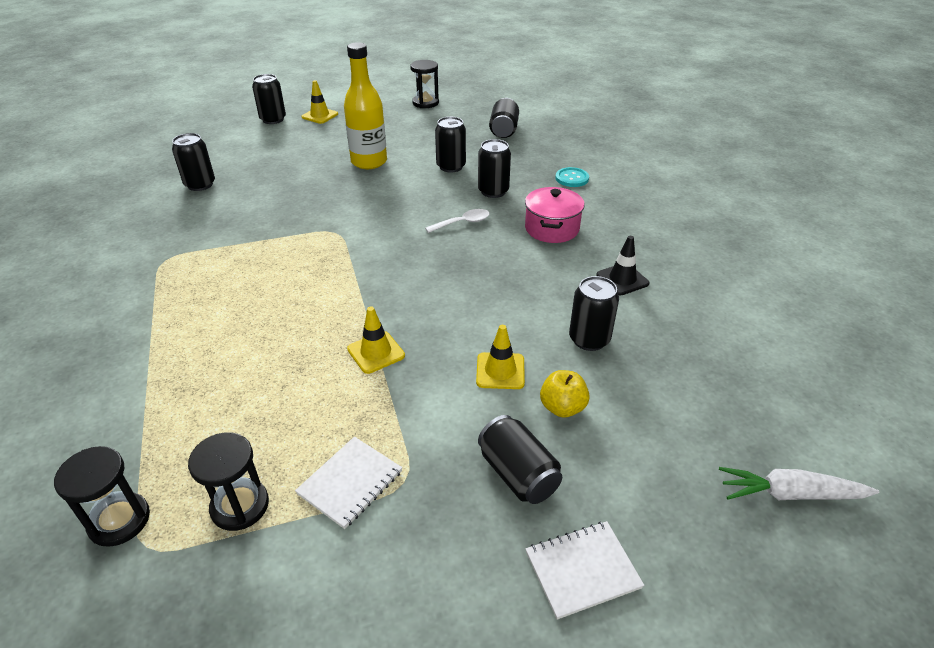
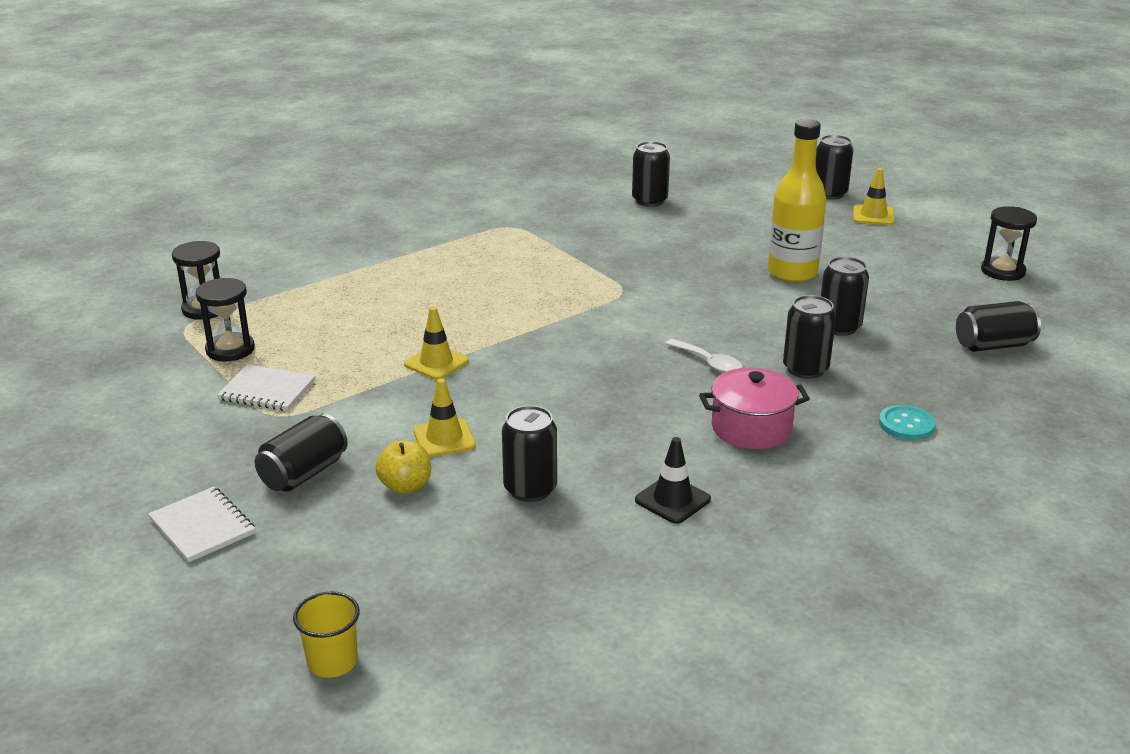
camera: 70 degrees right, 10 degrees down
white carrot [719,467,879,500] -> yellow cup [293,591,360,678]

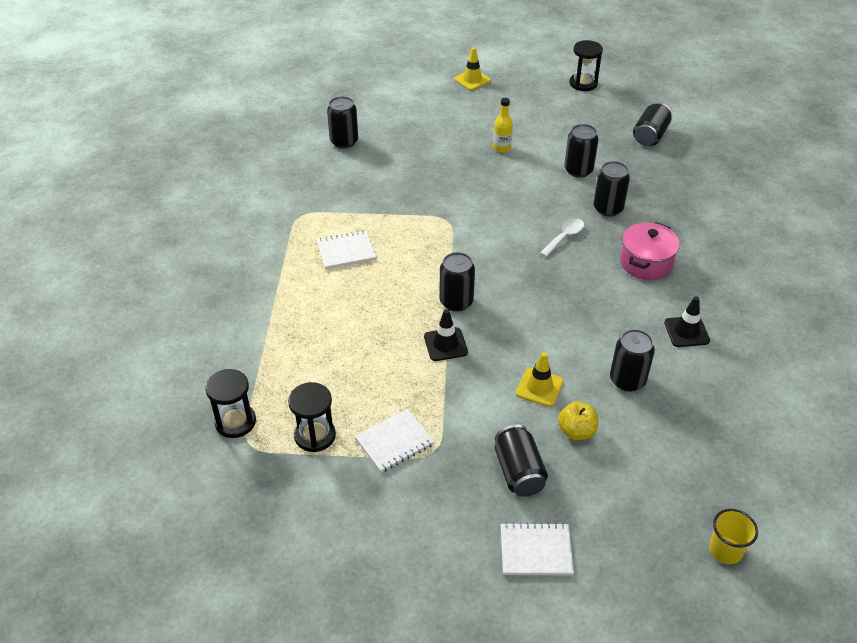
camera: 50 degrees left, 15 degrees up
yellow traffic cone [404,307,469,380] -> black traffic cone [424,309,468,361]
white spoon [665,339,742,373] -> white spoon turned 45 degrees counterclockwise [540,218,584,257]
yellow bottle [768,119,826,283] -> yellow bottle [493,98,513,153], size x0.50
black can [816,135,853,200] -> black can moved to [439,252,475,312]
turquoise button [879,405,935,440] -> none
none -> white notebook [317,230,376,269]

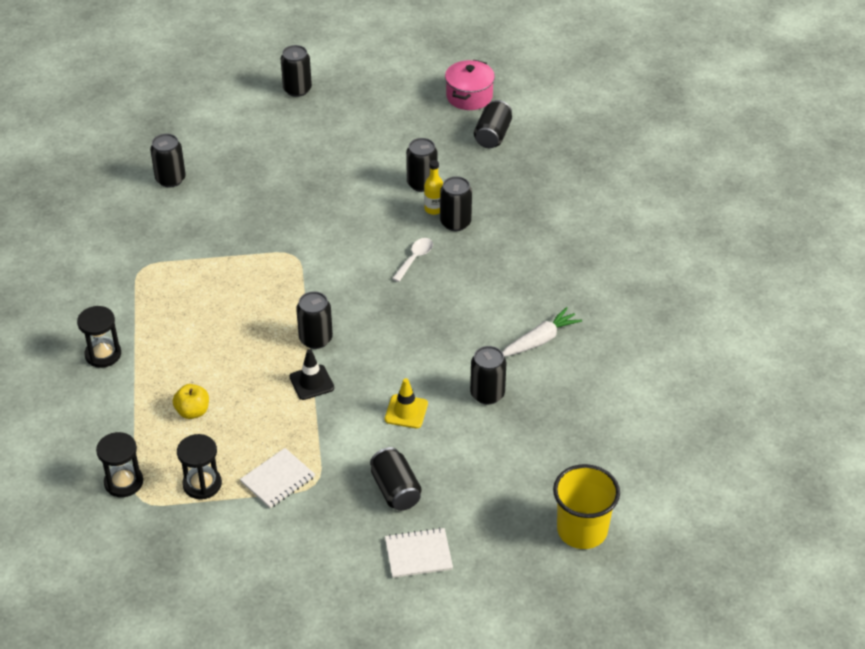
camera: 10 degrees left, 0 degrees up
white notebook [317,230,376,269] -> none
yellow traffic cone [454,47,491,91] -> black can [281,45,312,97]
yellow bottle [493,98,513,153] -> yellow bottle moved to [424,160,443,215]
yellow apple [558,401,598,440] -> yellow apple moved to [173,384,209,419]
black hourglass [569,40,603,91] -> black hourglass moved to [77,306,121,368]
pink pot [620,222,680,280] -> pink pot moved to [445,60,495,110]
black traffic cone [664,296,710,347] -> white carrot [503,307,582,357]
yellow cup [709,509,758,564] -> yellow cup [553,464,620,549], size x1.74

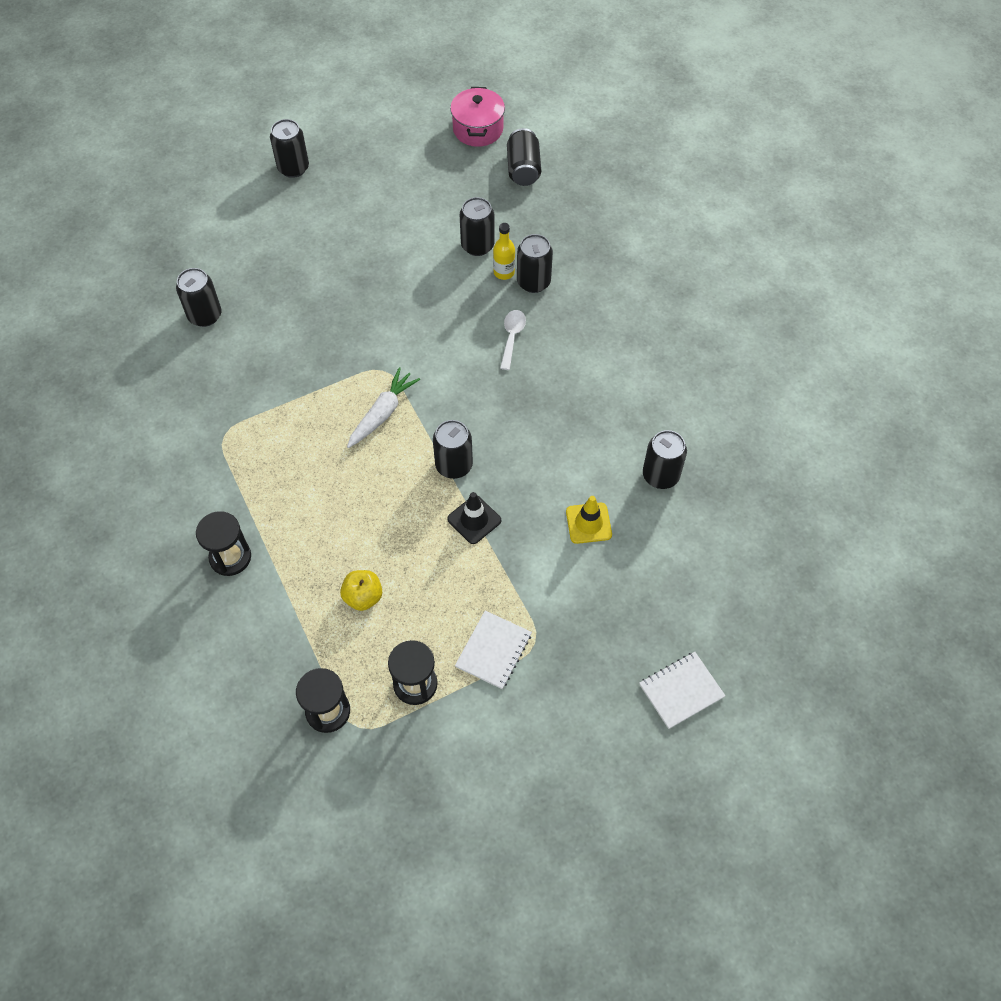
camera: 20 degrees left, 15 degrees up
black can [370,447,422,511] -> none
white carrot [503,307,582,357] -> white carrot moved to [347,368,420,448]
yellow cup [553,464,620,549] -> none

